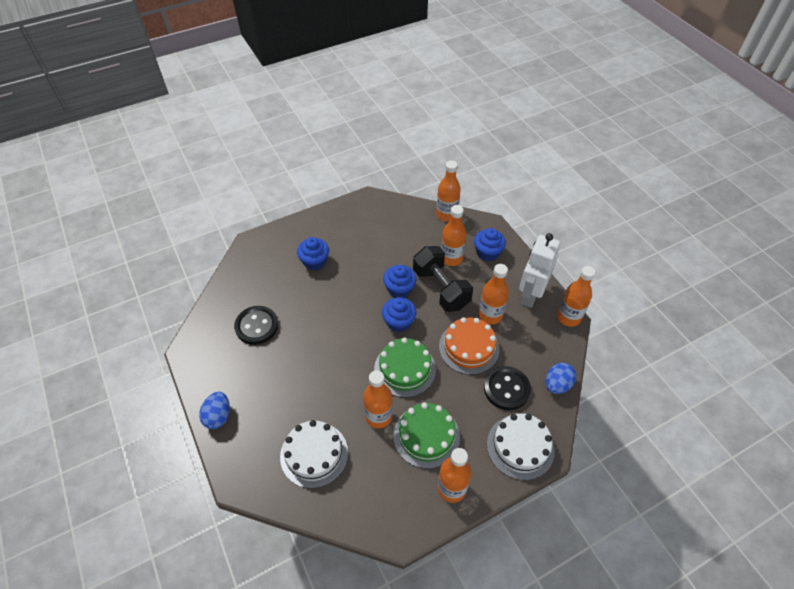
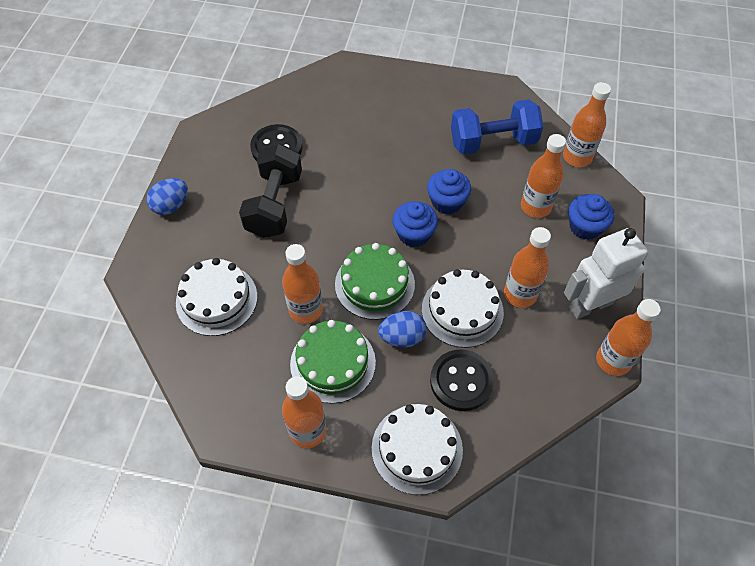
camera: 40 degrees right, 5 degrees up
blue cupcake [297,237,329,270] -> none
black dumbbell [413,246,473,312] -> black dumbbell moved to [239,143,302,238]
orange cake [439,317,500,375] -> white cake [422,269,504,348]
blue egg [546,363,576,394] -> blue egg moved to [378,311,427,348]
none -> blue dumbbell [451,99,543,155]

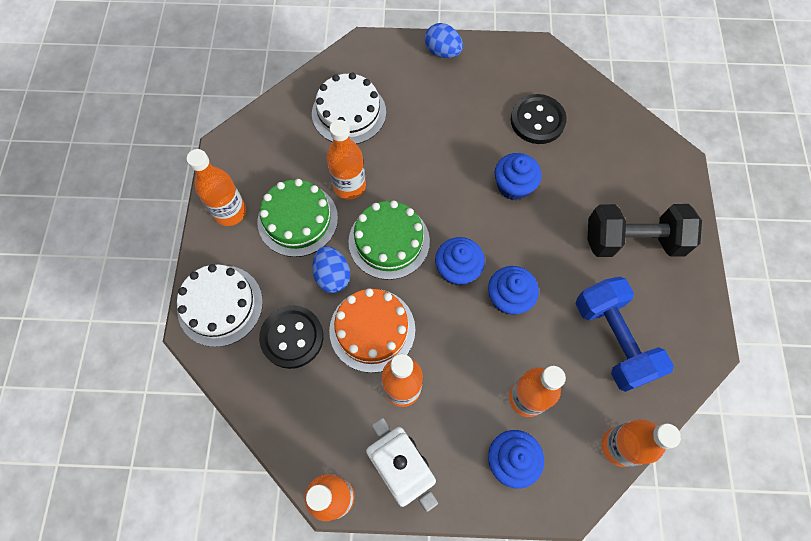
camera: 80 degrees right, 10 degrees up
black dumbbell [239,143,302,238] -> black dumbbell moved to [587,204,702,257]
white cake [422,269,504,348] -> orange cake [329,288,415,373]
none -> blue cupcake [494,153,542,200]

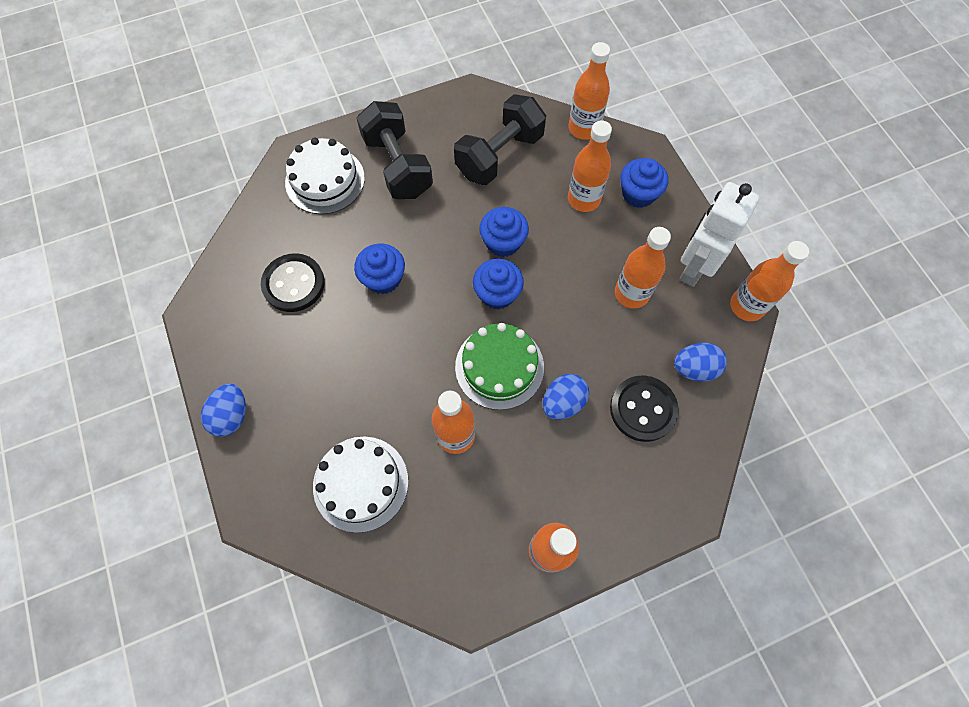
camera: 115 degrees left, 0 degrees up
white cake [177,264,263,347] -> white cake moved to [285,138,365,214]
green cake [258,179,338,257] -> none
orange cake [329,288,415,373] -> none
blue dumbbell [576,277,674,392] -> black dumbbell [454,94,546,185]
none -> blue egg [674,343,727,382]

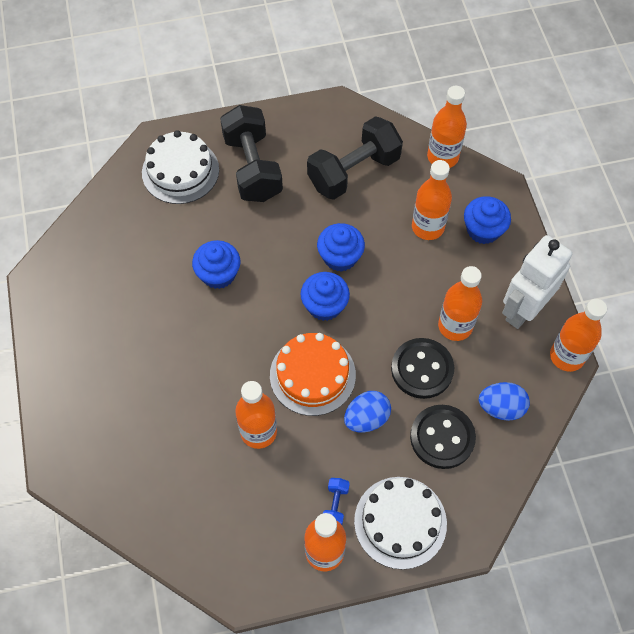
camera: 10 degrees right, 5 degrees down
blue egg [201,384,246,437] -> none
black button [261,253,325,312] -> black button moved to [391,338,454,399]
white cake [313,436,408,533] -> white cake moved to [354,477,447,570]
green cake [455,323,544,410] -> orange cake [270,333,356,416]
none -> blue dumbbell [323,478,350,525]

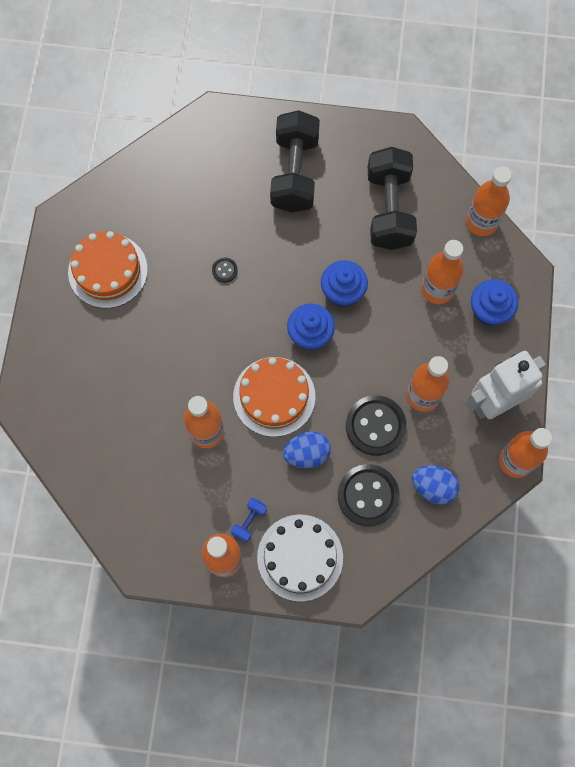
camera: 20 degrees right, 10 degrees up
white cake [142,130,219,204] -> none
blue cupcake [192,240,240,289] -> black button [212,257,238,283]
black dumbbell [307,116,403,200] -> black dumbbell turned 75 degrees counterclockwise [368,147,417,250]
none -> orange cake [68,231,148,308]

